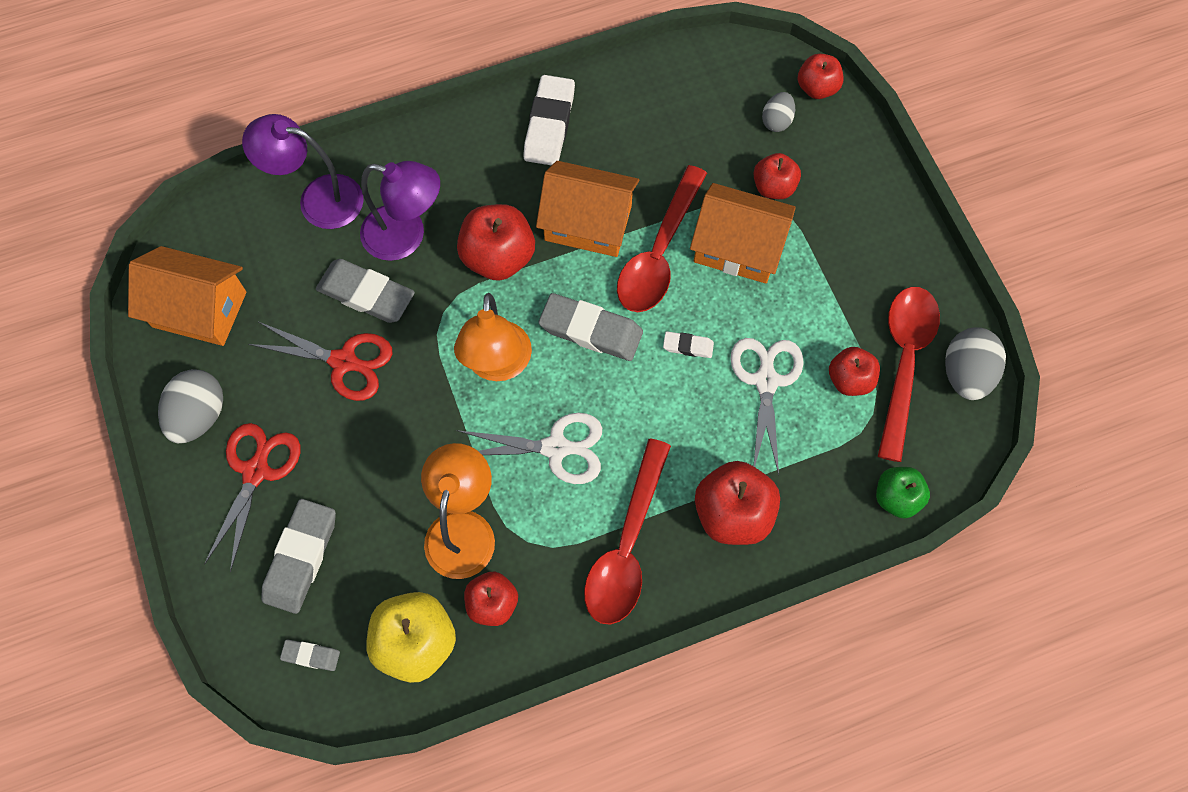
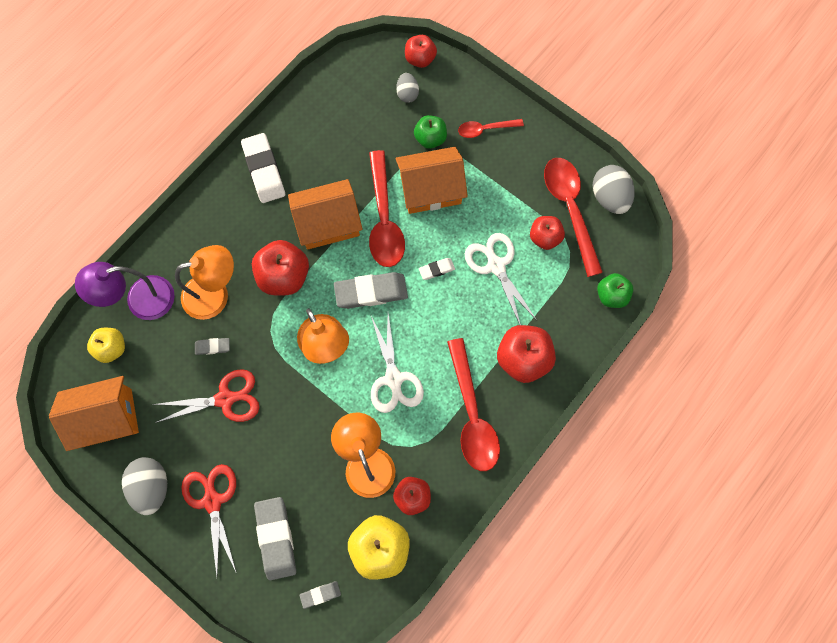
camera: 30 degrees left, 5 degrees up
grey eraser [316,259,415,323] -> grey eraser [195,338,230,355], size x0.50
purple lamp [360,161,440,261] -> orange lamp [175,245,234,320]
white scissors [456,413,602,484] -> white scissors turned 105 degrees clockwise [371,313,424,413]
red apple [753,153,801,199] -> green apple [414,115,447,149]
none -> yellow apple [87,328,125,363]
none -> red spoon [458,119,524,138]

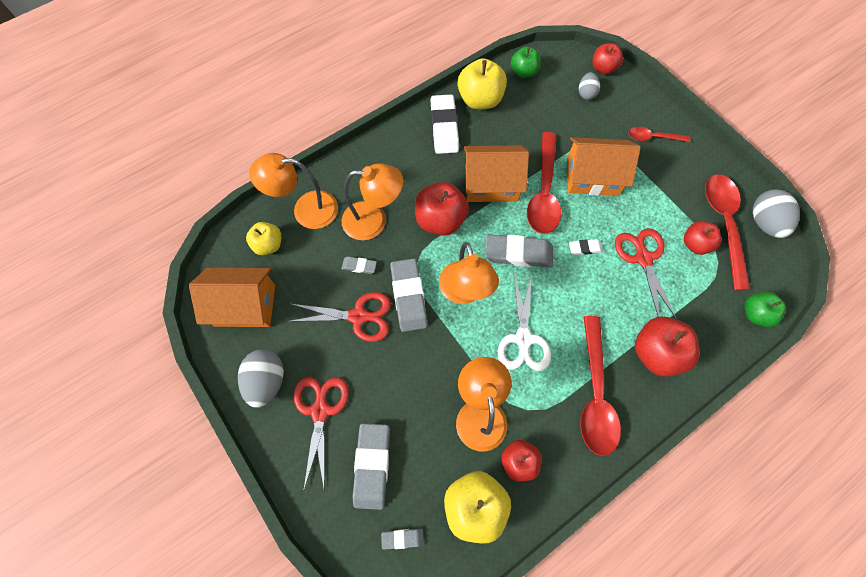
camera: 15 degrees right, 5 degrees down
purple lamp [75,262,175,320] -> orange lamp [249,153,338,229]
green apple [414,115,447,149] -> green apple moved to [511,47,541,78]
white scissors [465,233,536,325] -> red scissors [615,228,677,319]
none -> grey eraser [390,258,428,332]
none -> yellow apple [458,58,507,109]

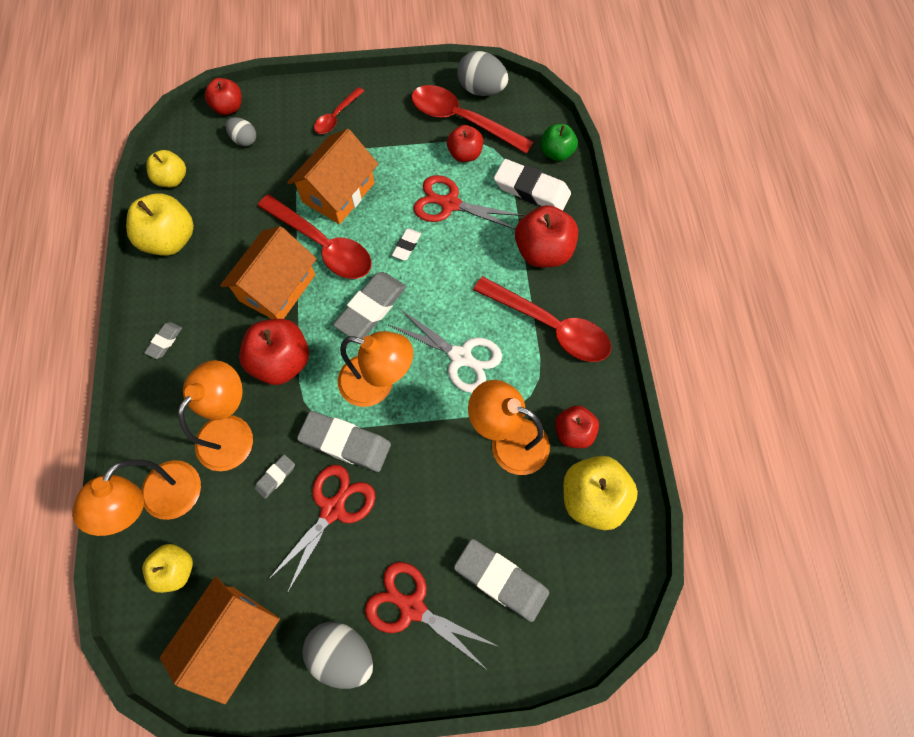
camera: 60 degrees left, 0 degrees up
grey eraser [381,528,424,550] -> grey eraser moved to [144,322,182,359]
white eraser [431,94,459,154] -> white eraser moved to [494,159,571,211]
green apple [511,47,541,78] -> yellow apple [146,150,186,187]

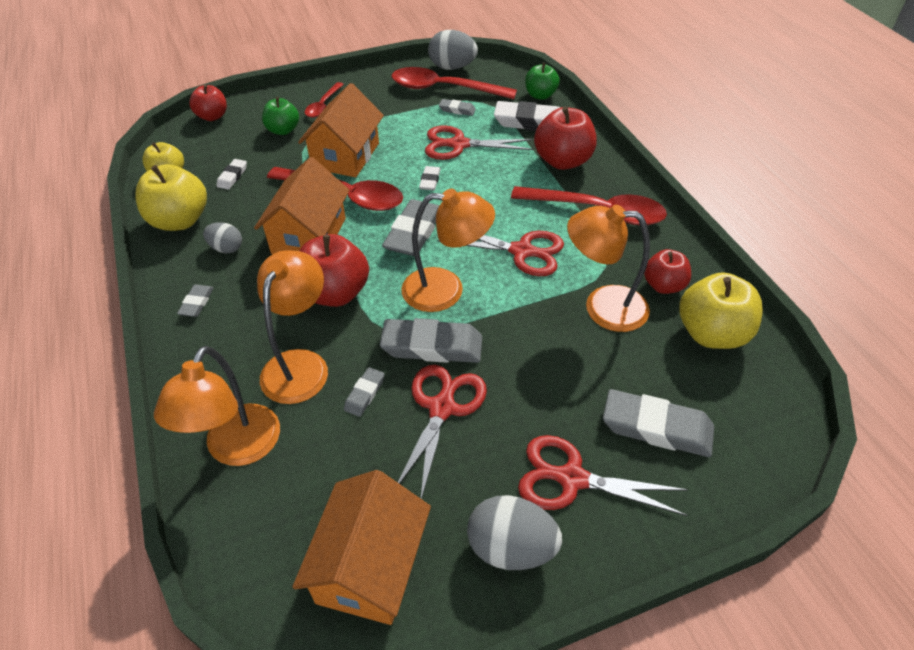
camera: 15 degrees left, 20 degrees down
yellow apple [142,544,193,593] -> none
grey egg [226,117,256,146] -> grey egg moved to [203,222,242,253]
white scissors [389,309,502,393] -> red scissors [437,231,564,276]
red apple [447,125,483,162] -> grey eraser [439,99,476,116]
none -> white eraser [217,159,247,190]
none -> green apple [262,97,299,135]

